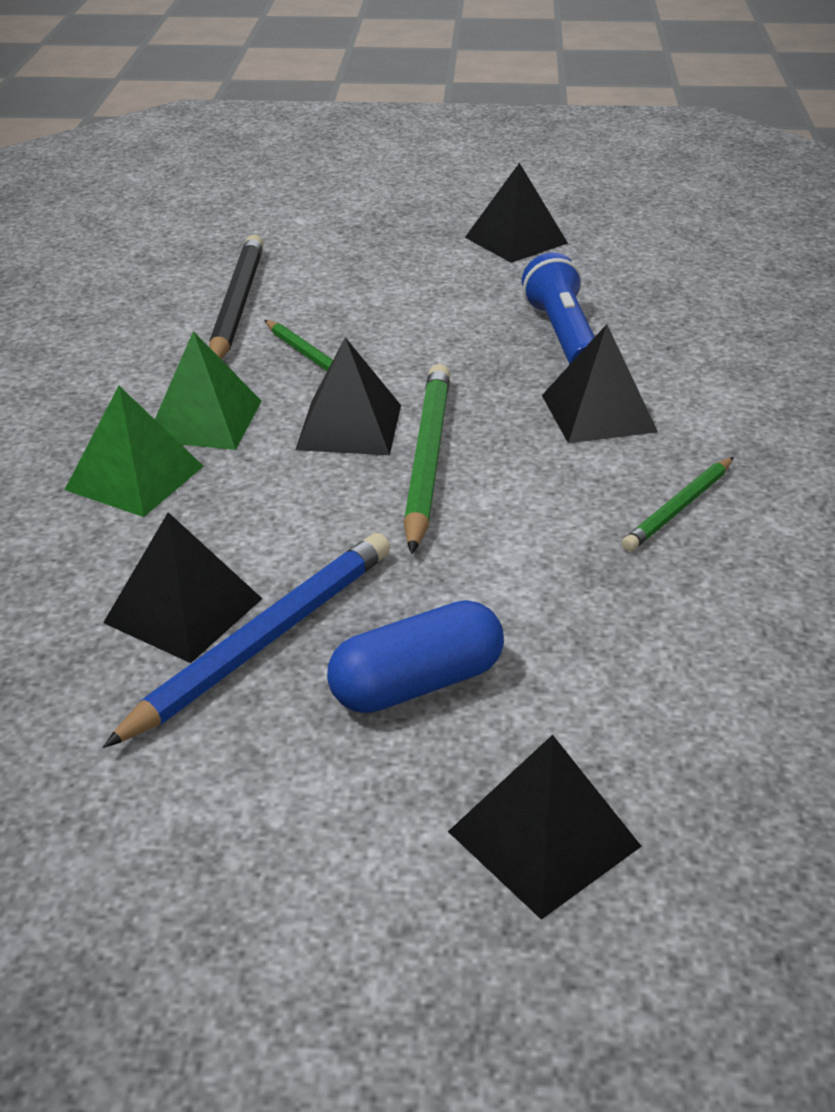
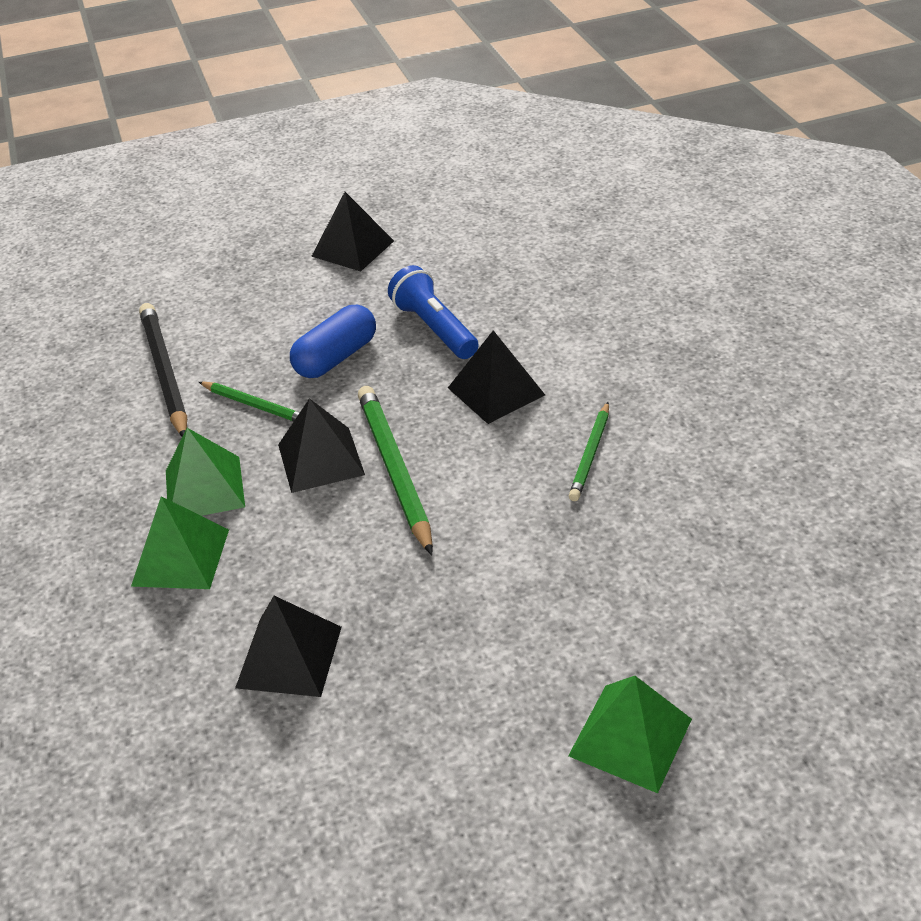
camera: 20 degrees left, 5 degrees up
blue pencil [103,533,390,748] -> none
blue capsule [327,600,504,713] -> blue capsule moved to [290,305,376,378]
black pyramid [448,735,642,920] -> green pyramid [568,676,692,793]

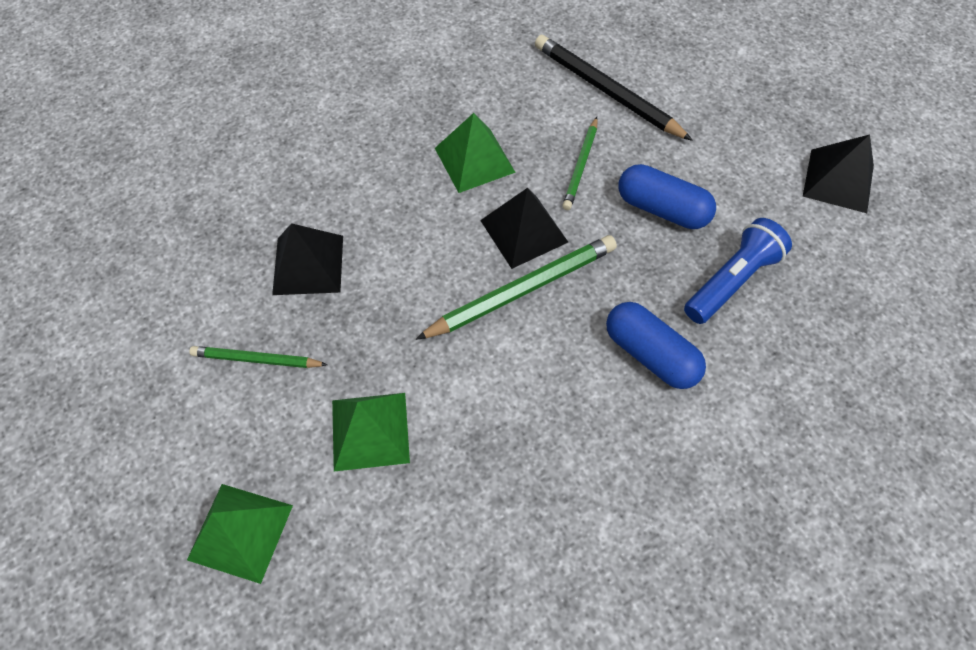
camera: 75 degrees right, 20 degrees up
green pyramid [131,496,229,589] -> green pyramid moved to [332,393,410,471]
black pencil [139,303,187,437] -> black pencil turned 105 degrees counterclockwise [535,35,693,141]
black pyramid [448,330,545,424] -> blue capsule [606,302,706,389]
green pencil [569,402,609,501] -> green pencil moved to [189,346,328,368]

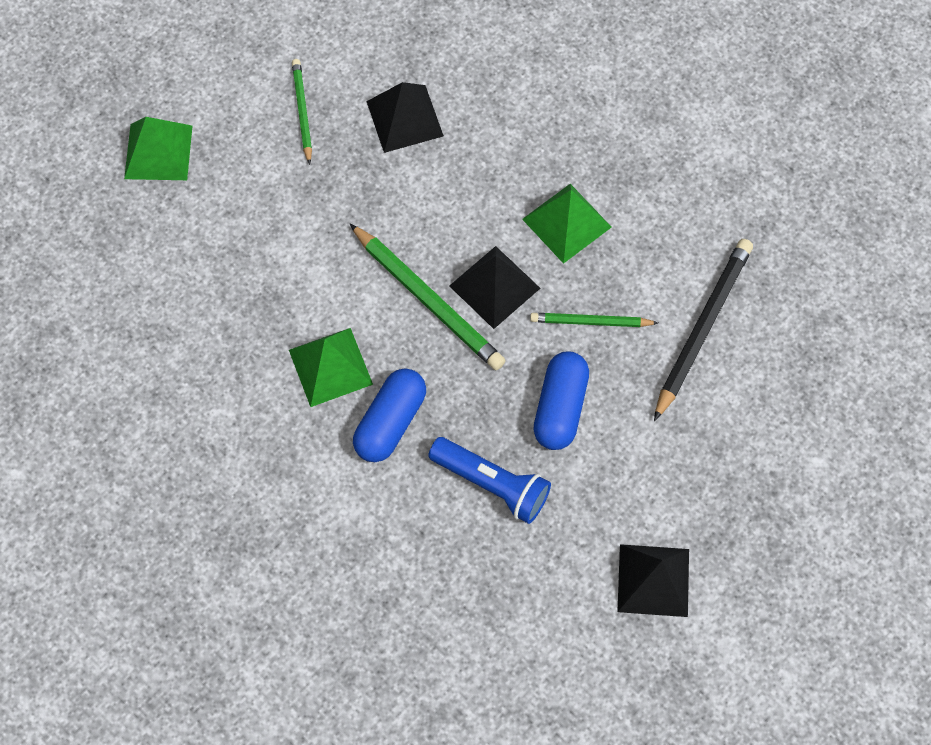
camera: 75 degrees right, 5 degrees up
green pyramid [332,393,410,471] -> green pyramid moved to [289,328,373,407]

